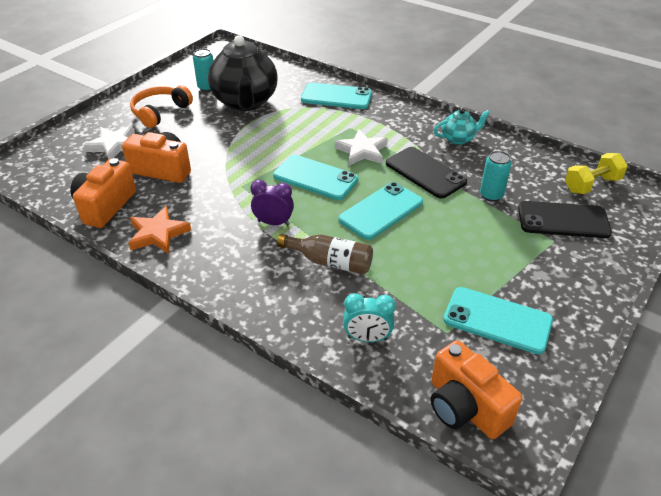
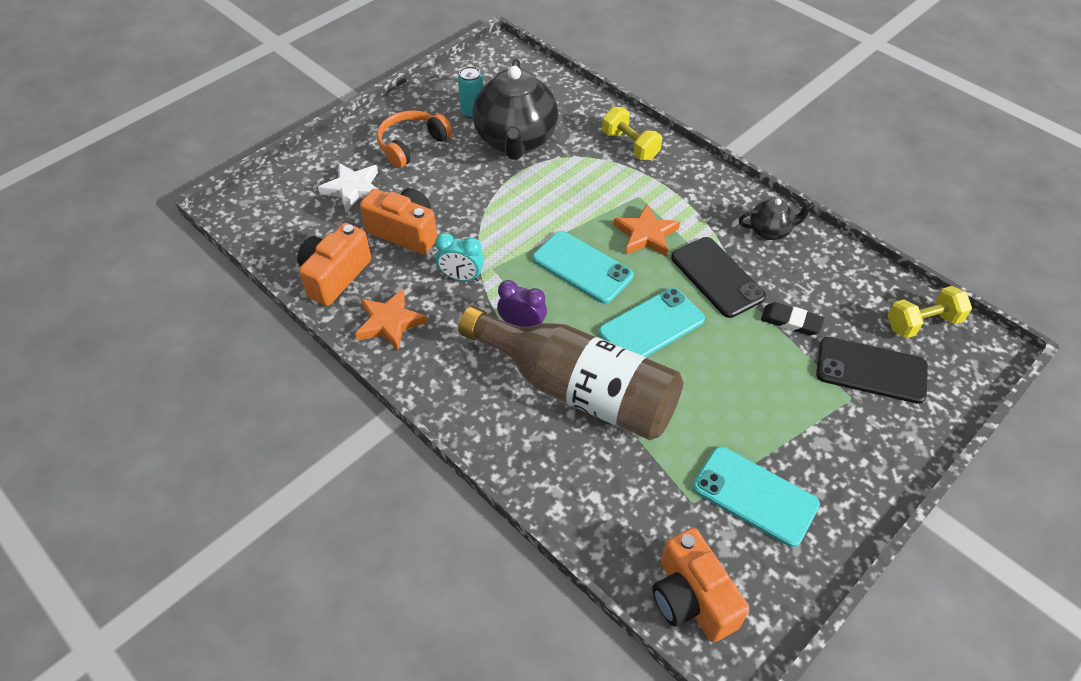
camera: 10 degrees right, 10 degrees up
brown bottle [277,234,373,274] -> brown bottle [458,306,683,440], size x2.06
turquoise phone [301,83,372,109] -> yellow dumbbell [602,107,662,160]
white star [335,129,388,166] -> orange star [613,204,680,257]
turquoise clock [343,293,395,342] -> turquoise clock moved to [435,233,484,281]
turquoise teapot [434,108,490,145] -> black teapot [739,198,815,240]
turquoise can [480,151,512,202] -> black eraser [761,302,824,336]

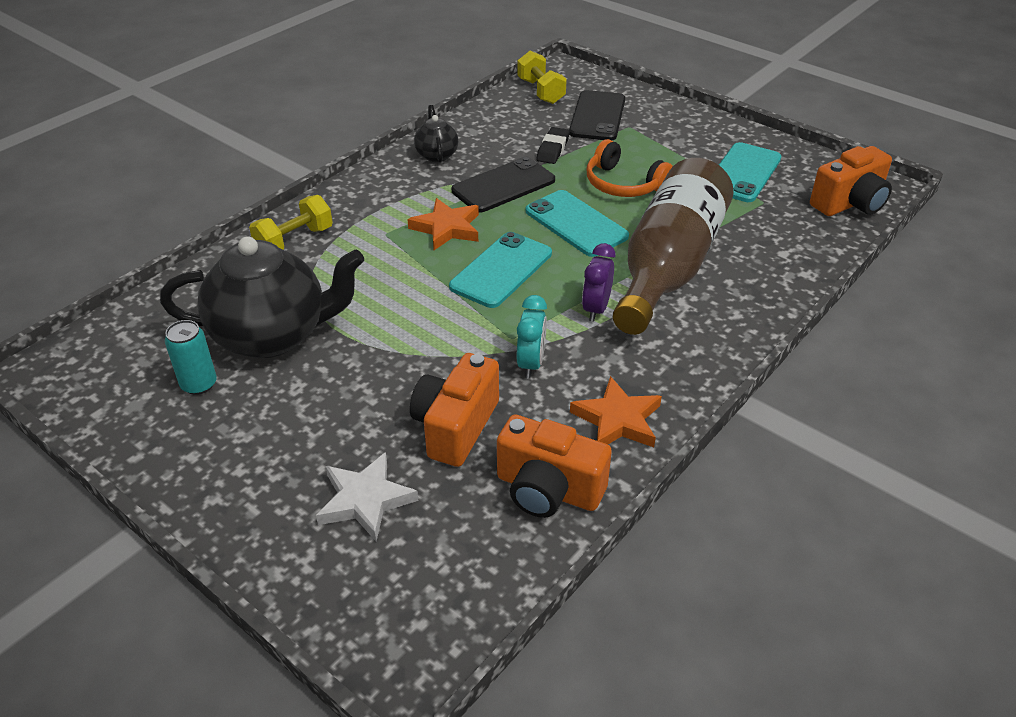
camera: 95 degrees left, 10 degrees down
orange headphones [377,110,452,168] -> orange headphones moved to [586,139,673,197]

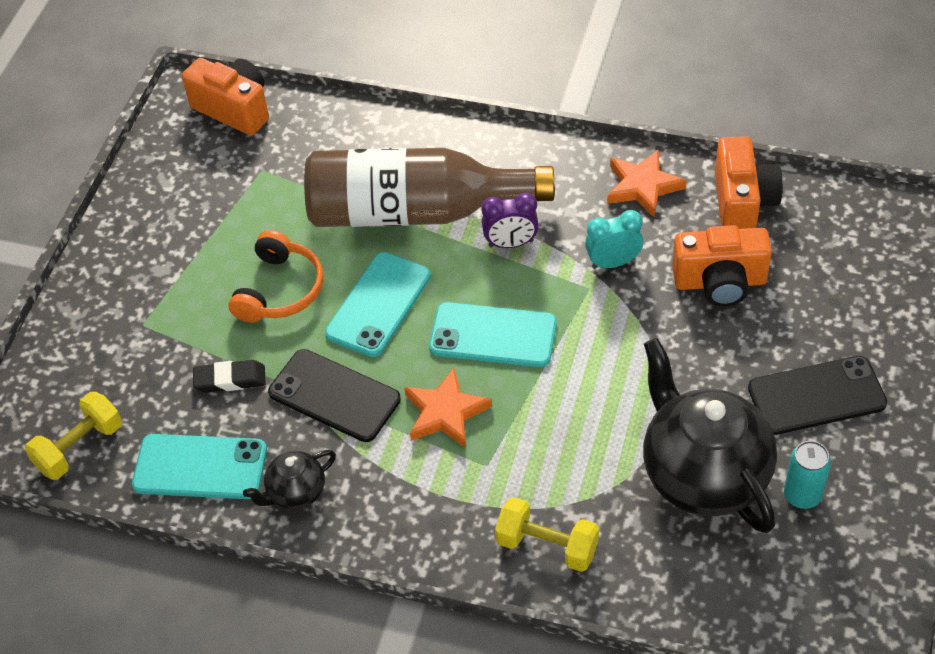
camera: 110 degrees left, 10 degrees up
white star [316,452,418,542] -> none
black phone [569,90,625,140] -> black phone moved to [748,356,887,435]
turquoise phone [719,142,781,202] -> turquoise phone moved to [132,434,267,499]

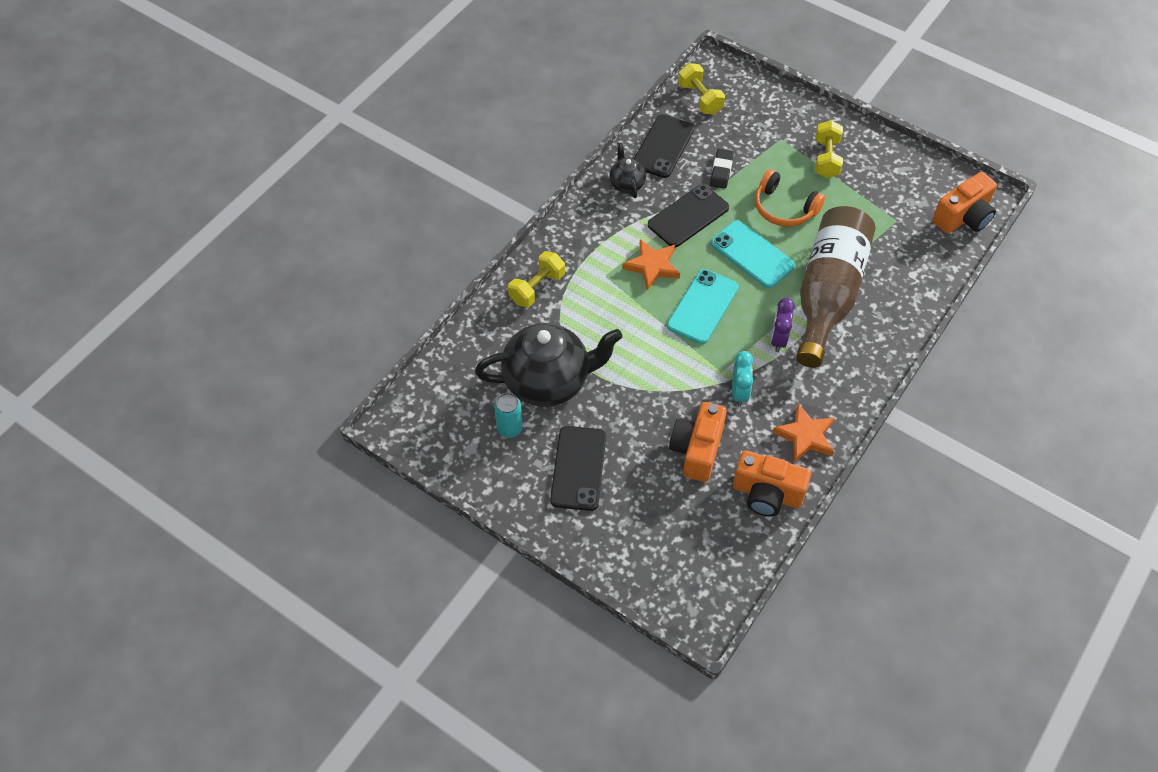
camera: 105 degrees right, 5 degrees up
turquoise phone [132,434,267,499] -> black phone [634,114,695,178]
none -> yellow dumbbell [815,120,843,178]

